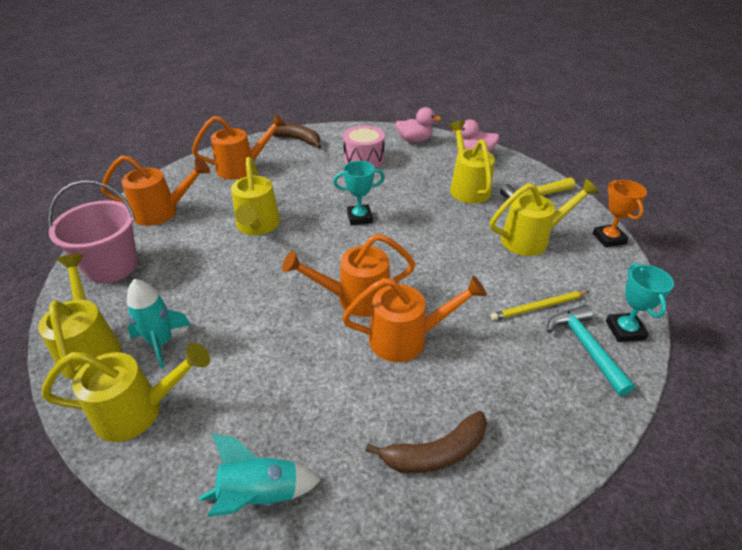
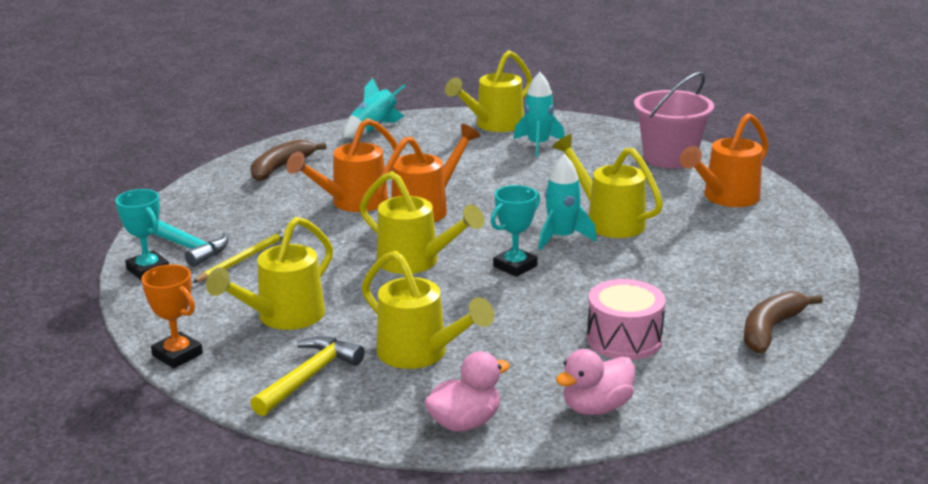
camera: 145 degrees right, 15 degrees down
yellow watering can [38,254,121,380] -> yellow watering can moved to [359,171,484,274]
orange watering can [192,114,287,180] -> none
brown banana [267,123,321,149] -> brown banana turned 135 degrees clockwise [744,291,823,353]
none -> turquoise rocket [538,154,597,250]

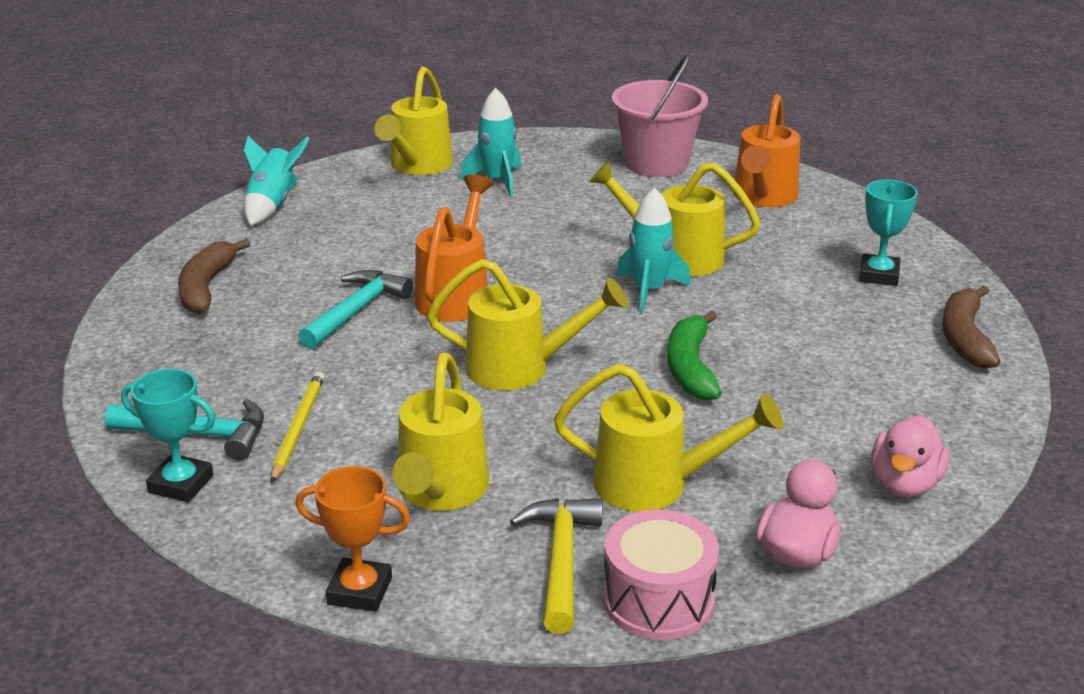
camera: 30 degrees left, 5 degrees up
orange watering can [286,118,398,212] -> turquoise hammer [298,270,413,349]
turquoise trophy [491,185,540,277] -> turquoise trophy moved to [859,179,918,286]
pink drum [587,279,666,360] -> pink drum moved to [603,509,719,640]
none -> green banana [667,311,722,401]

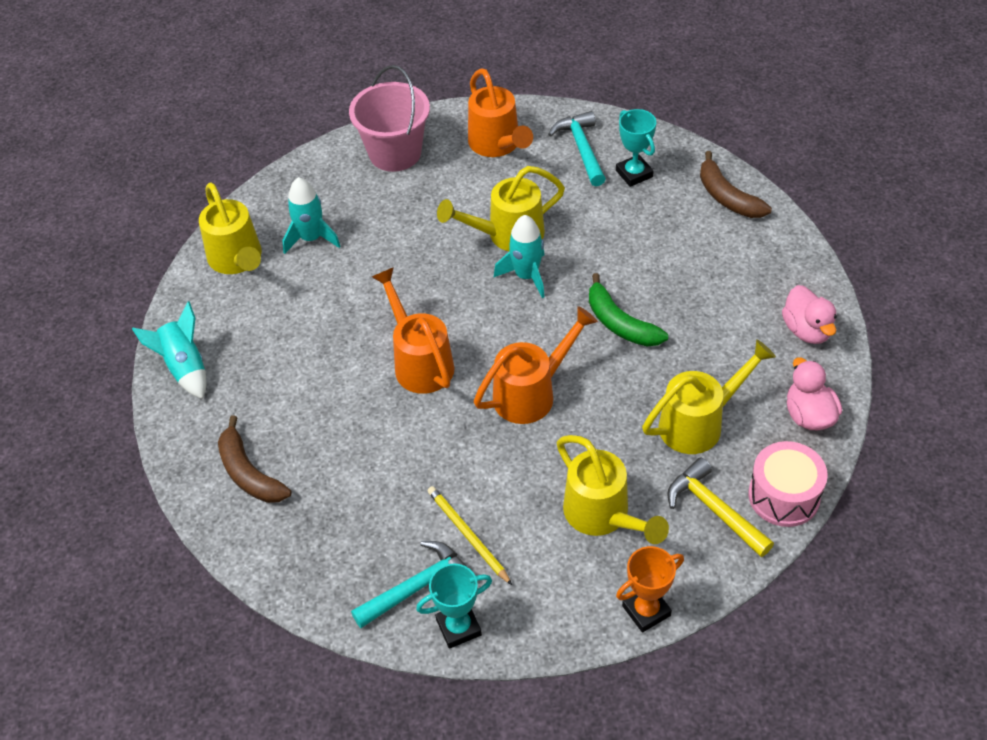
camera: 40 degrees left, 20 degrees up
turquoise hammer [298,270,413,349] -> turquoise hammer moved to [548,111,606,186]
yellow watering can [427,259,628,390] -> orange watering can [474,306,598,424]

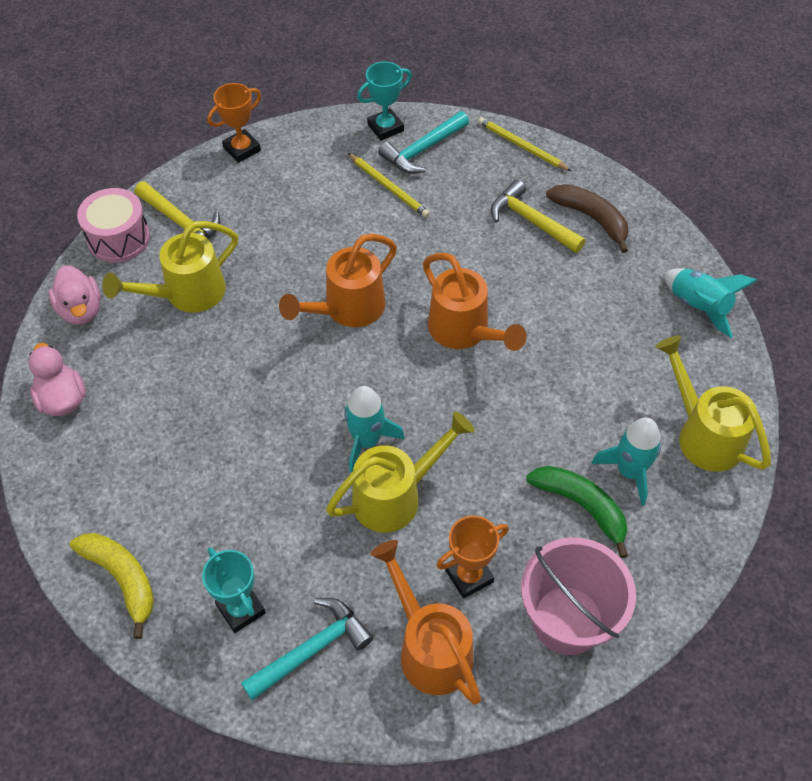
camera: 170 degrees right, 5 degrees up
turquoise hammer [548,111,606,186] -> turquoise hammer turned 105 degrees counterclockwise [241,598,373,701]
yellow watering can [557,435,669,544] -> none
green banana [589,273,668,346] -> green banana moved to [526,466,628,558]
brown banana [700,151,772,218] -> yellow banana [70,533,154,639]
none -> orange trophy [436,516,509,599]
none -> yellow pencil [478,117,572,171]
none -> yellow hammer [491,180,586,253]

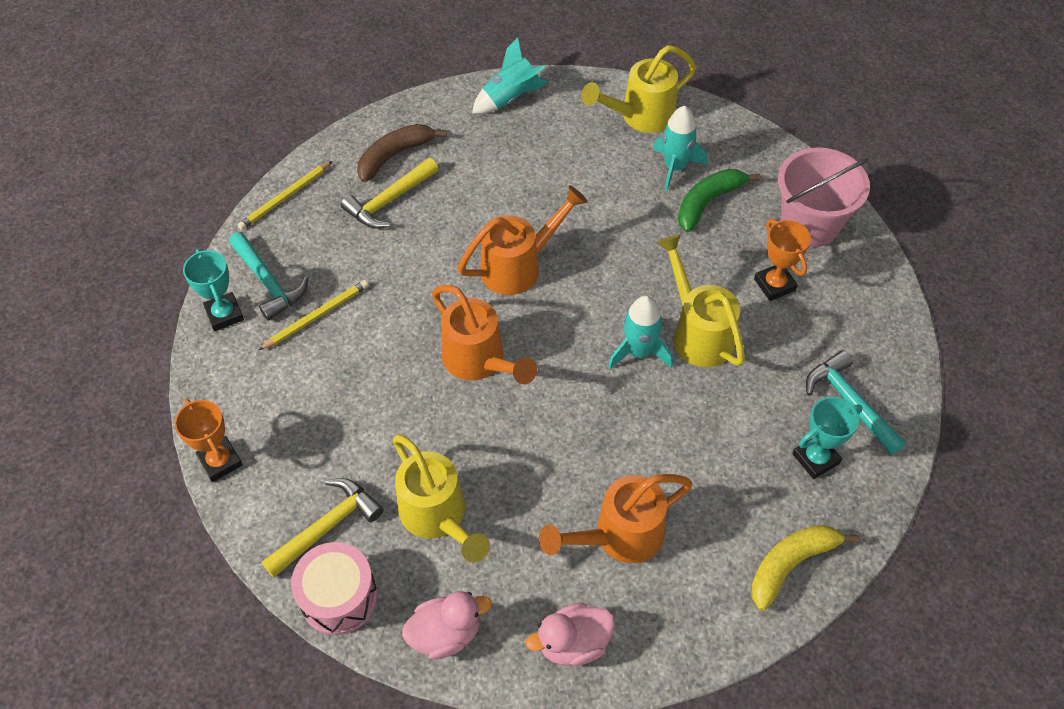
camera: 85 degrees left, 0 degrees up
orange watering can [370,540,481,705] -> orange watering can moved to [539,474,692,563]

